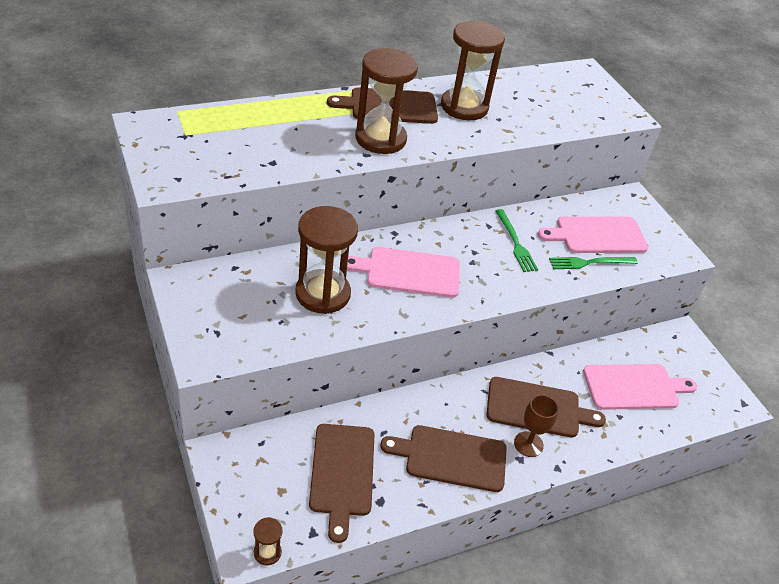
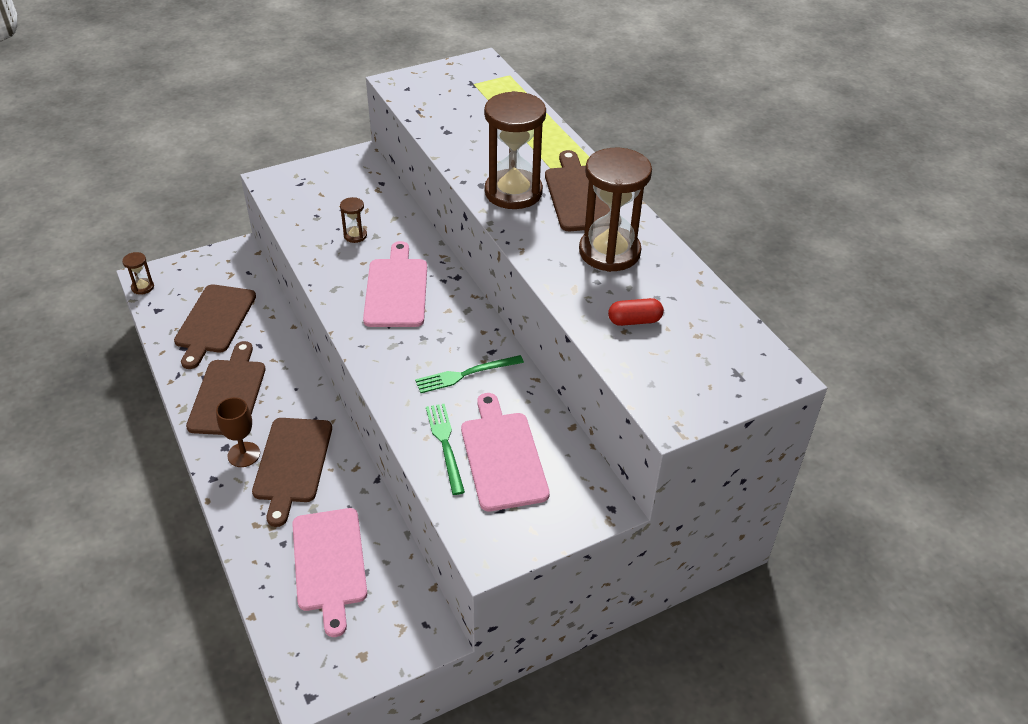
camera: 90 degrees right, 0 degrees up
brown hourglass [295,206,358,314] -> brown hourglass [340,197,367,243], size x0.44
brown cutting board [309,424,375,543] -> brown cutting board turned 75 degrees counterclockwise [174,284,256,369]
none -> red capsule [608,298,664,326]

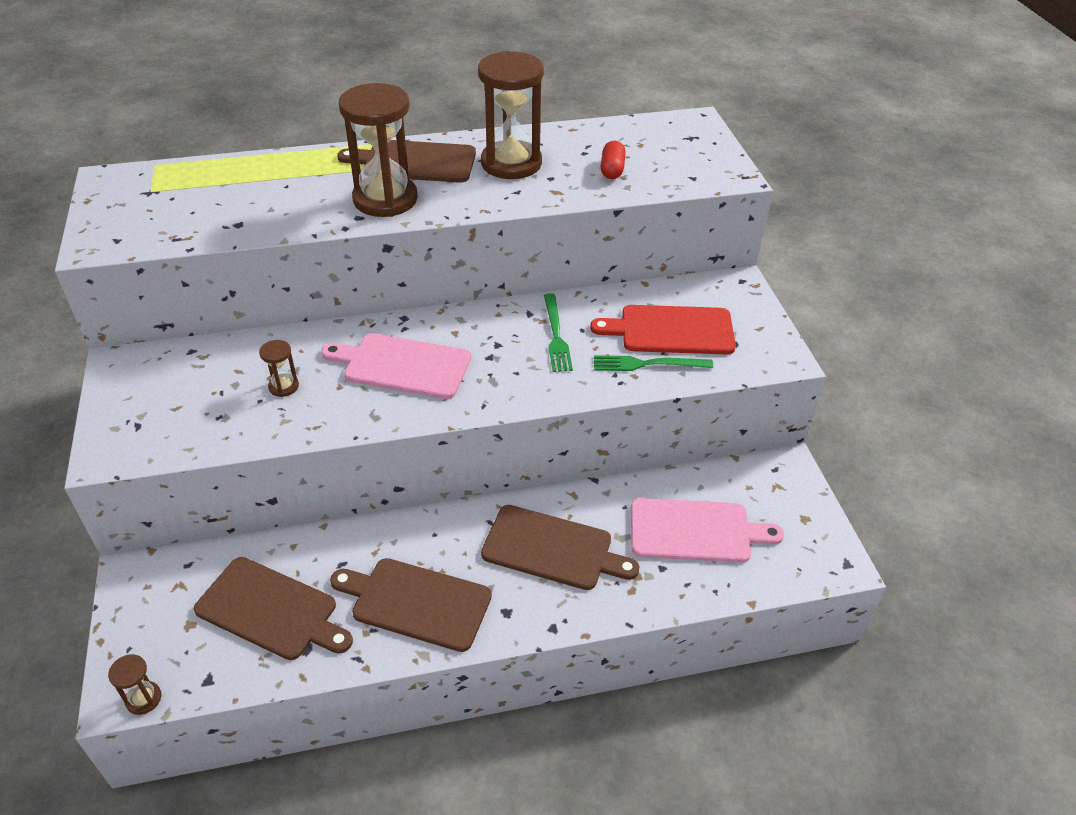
camera: 75 degrees left, 0 degrees up
brown goblet [216,397,260,467] -> none
pink cutting board [461,393,550,511] -> red cutting board [590,305,736,354]

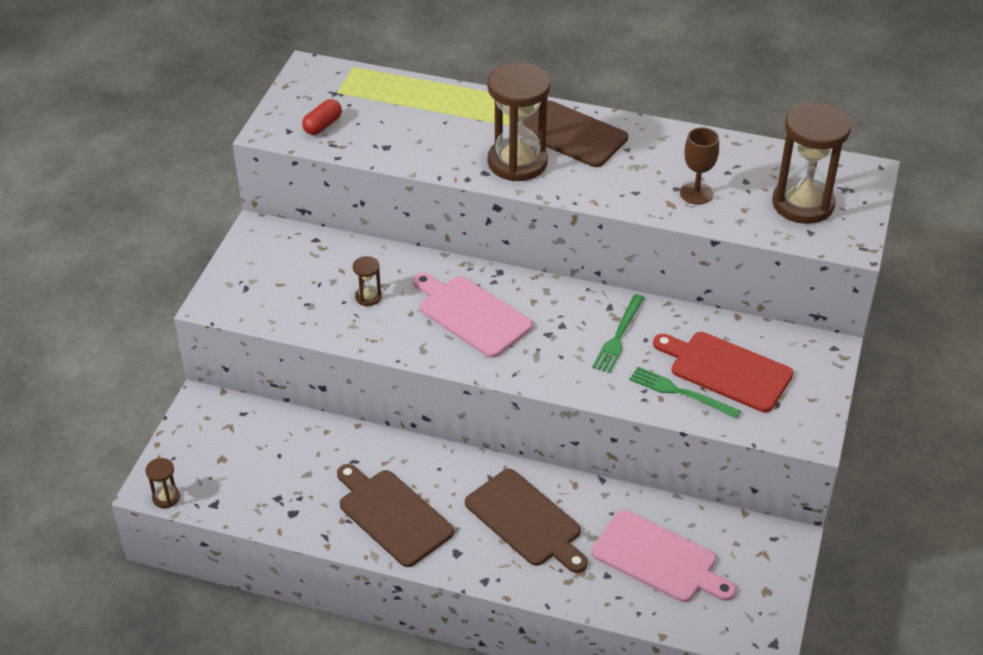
camera: 30 degrees right, 0 degrees up
brown cutting board [194,557,353,660] -> none
brown hourglass [478,51,544,179] -> brown hourglass moved to [772,102,851,224]
red capsule [601,141,626,179] -> red capsule moved to [302,99,342,135]
none -> brown goblet [680,127,719,205]

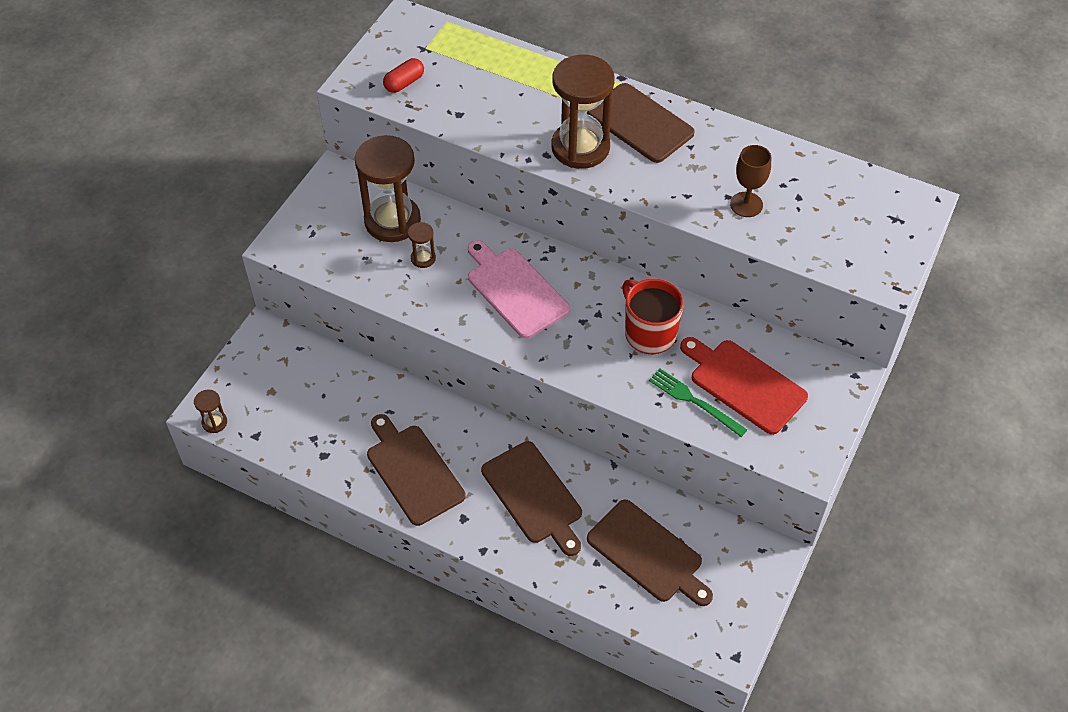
camera: 10 degrees right, 10 degrees up
pink cutting board [591,510,736,602] -> brown cutting board [587,499,713,606]
green fork [592,294,644,373] -> red mug [622,279,684,354]
brown hourglass [772,102,851,224] -> brown hourglass moved to [355,135,421,242]

